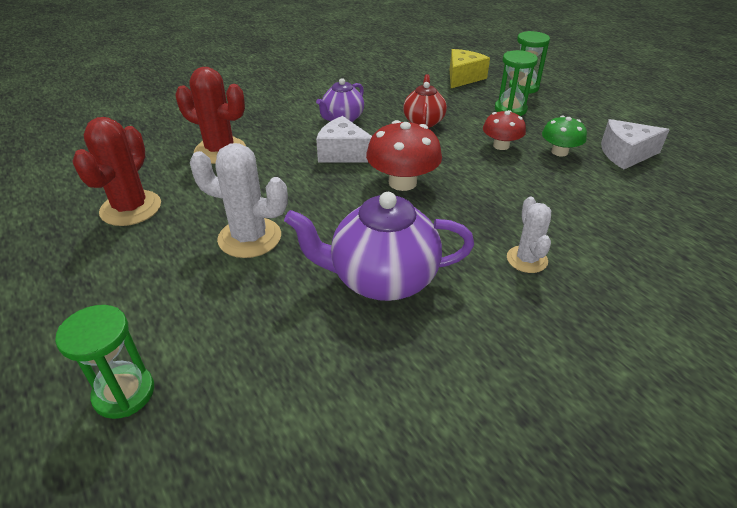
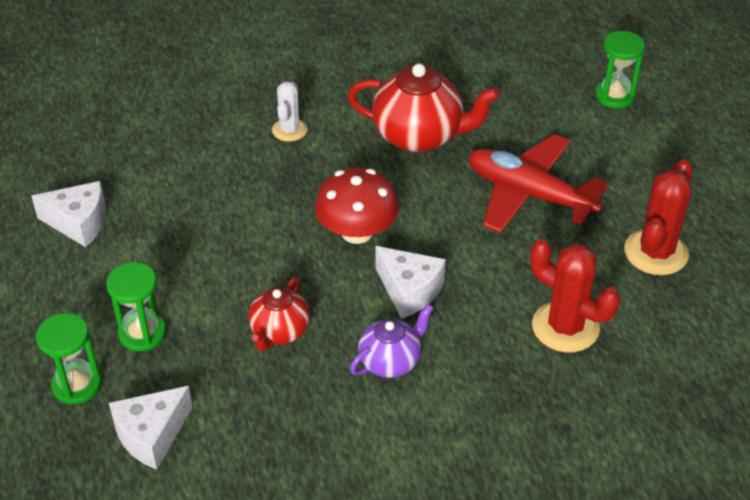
camera: 165 degrees left, 5 degrees up
white cactus [190,143,288,258] -> red plane [468,134,608,233]
purple teapot [284,192,474,301] -> red teapot [348,64,500,152]
yellow cheese [450,49,490,88] -> white cheese [109,386,193,470]
red mushroom [483,110,526,150] -> none
green mushroom [542,116,587,156] -> none

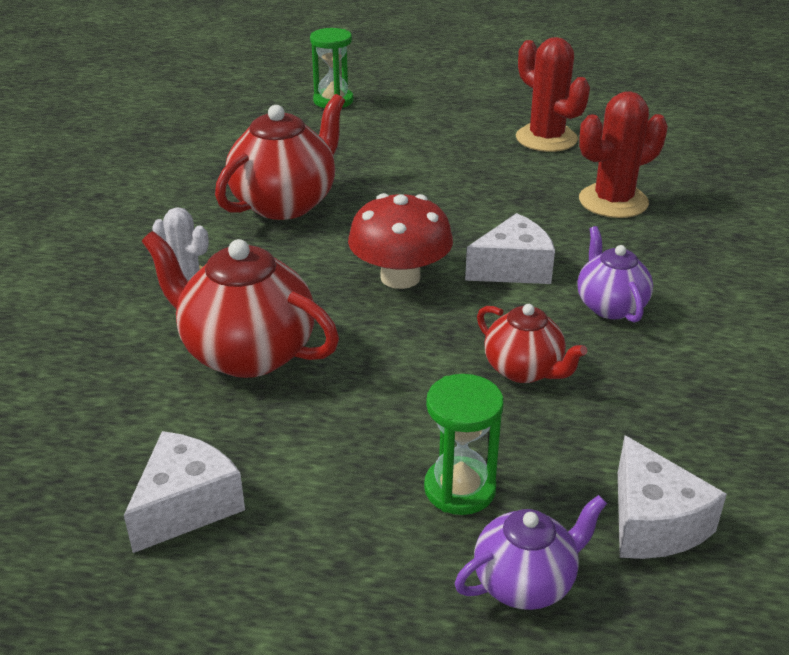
camera: 65 degrees left, 10 degrees down
green hourglass [36,313,102,405] -> purple teapot [455,495,607,610]
red plane [468,134,608,233] -> none
none -> red teapot [142,231,339,378]

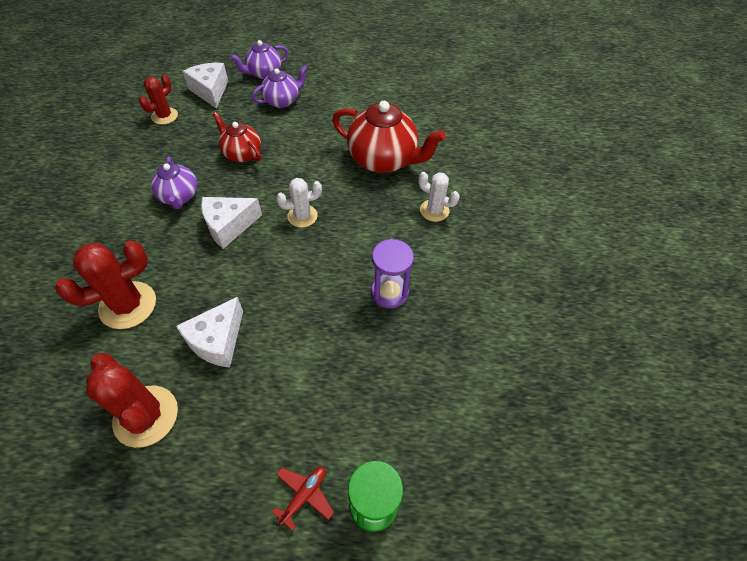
camera: 175 degrees right, 20 degrees up
white cheese [124,431,245,553] -> white cheese moved to [176,297,243,367]
red teapot [215,94,345,220] -> purple hourglass [371,239,414,309]
red mushroom [348,193,453,289] -> white cactus [276,178,322,228]
green hourglass [424,374,504,515] -> purple teapot [252,65,308,108]
none -> red cactus [139,75,178,125]
none -> red plane [271,467,334,531]

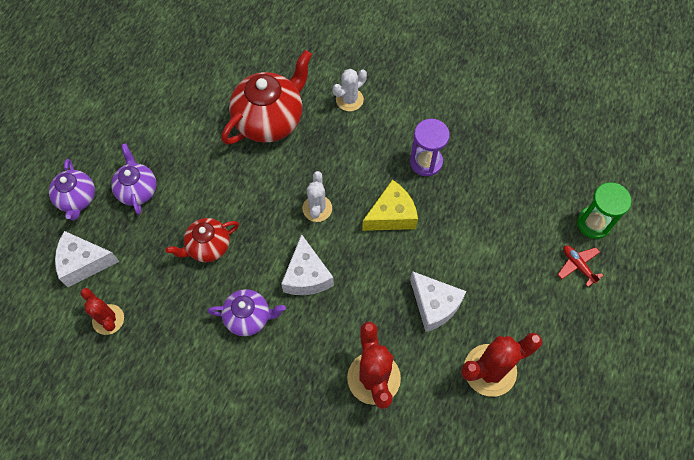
camera: 70 degrees left, 10 degrees up
none -> yellow cheese [362,180,418,231]

